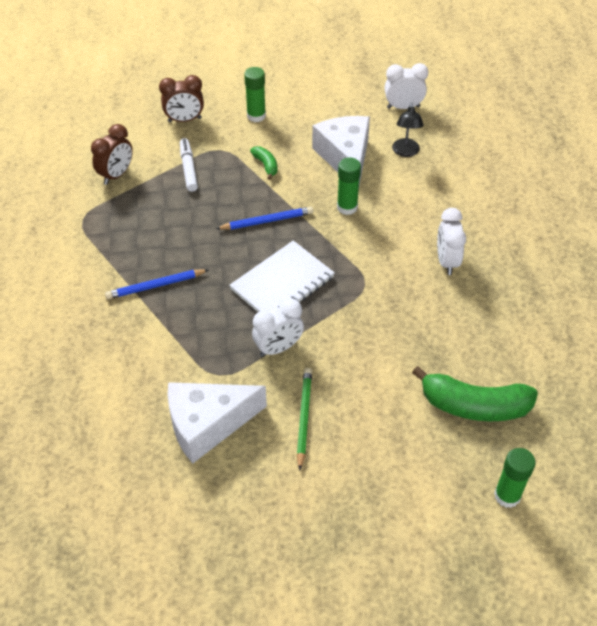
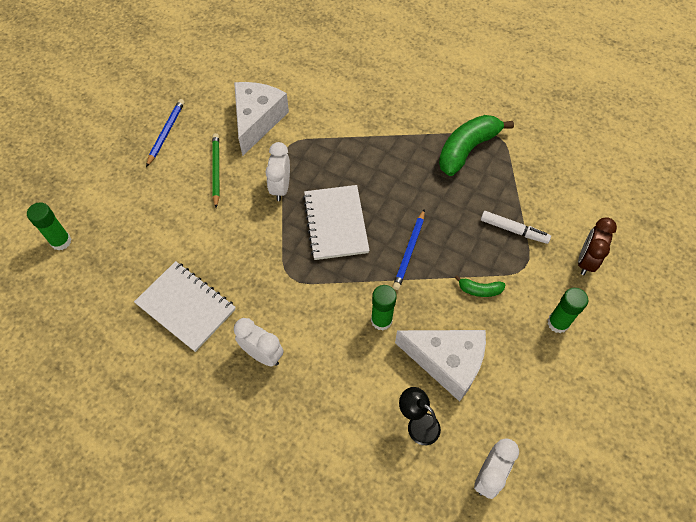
camera: 125 degrees right, 10 degrees up
brown clock [91,124,133,185] -> none
blue pencil [105,269,208,299] -> blue pencil moved to [146,99,184,167]
green pencil [297,368,312,471] -> green pencil turned 135 degrees counterclockwise [212,133,220,208]
green banana [412,366,538,421] -> green banana moved to [439,115,514,176]
none -> white notebook [134,261,236,352]

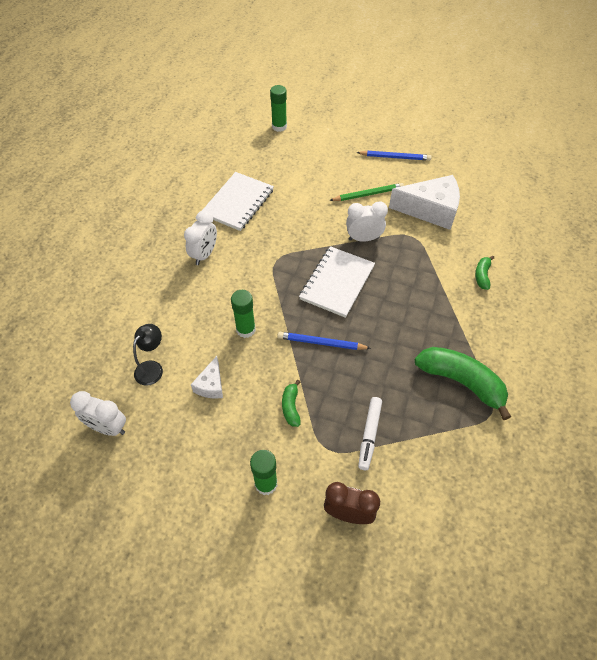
camera: 80 degrees right, 5 degrees down
white notebook [303,185,370,260] -> white notebook turned 45 degrees counterclockwise [299,246,375,318]
white cheese [395,330,486,402] -> white cheese [191,356,223,399], size x0.50
none -> green banana [475,256,494,290]

